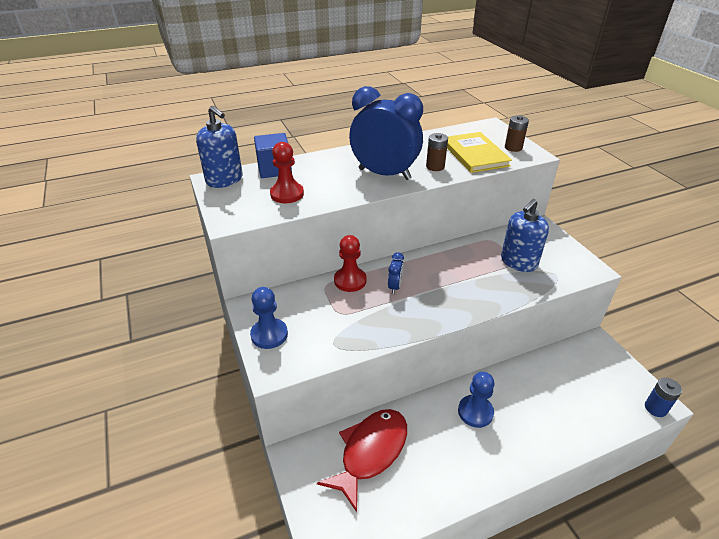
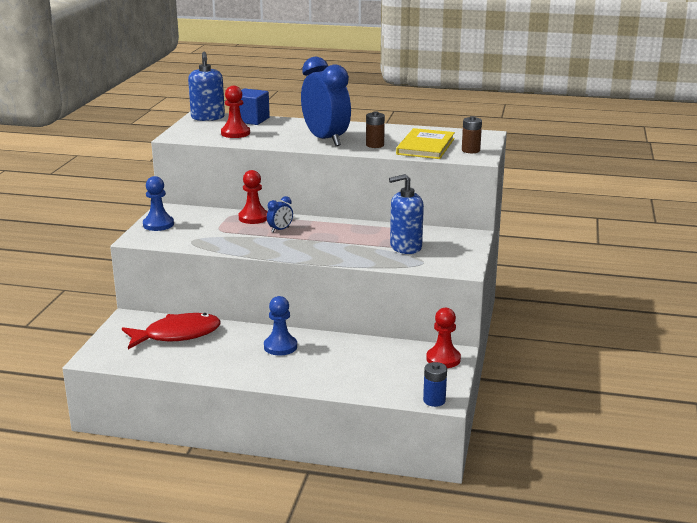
camera: 35 degrees right, 15 degrees down
none -> red pawn [426,308,461,368]

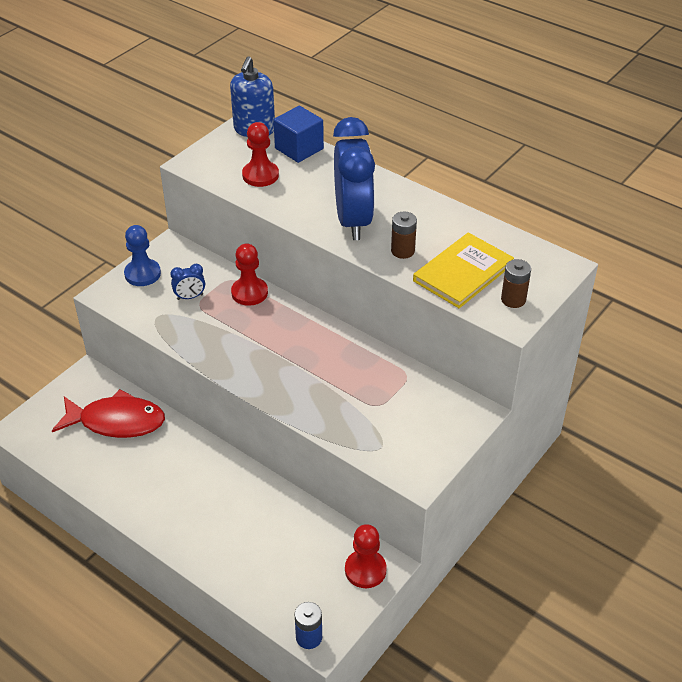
camera: 25 degrees right, 20 degrees up
blue pawn [264,296,297,356] -> none
blue clock [267,196,293,232] -> blue clock moved to [170,264,205,300]
blue soap dispenser [389,174,424,254] -> none

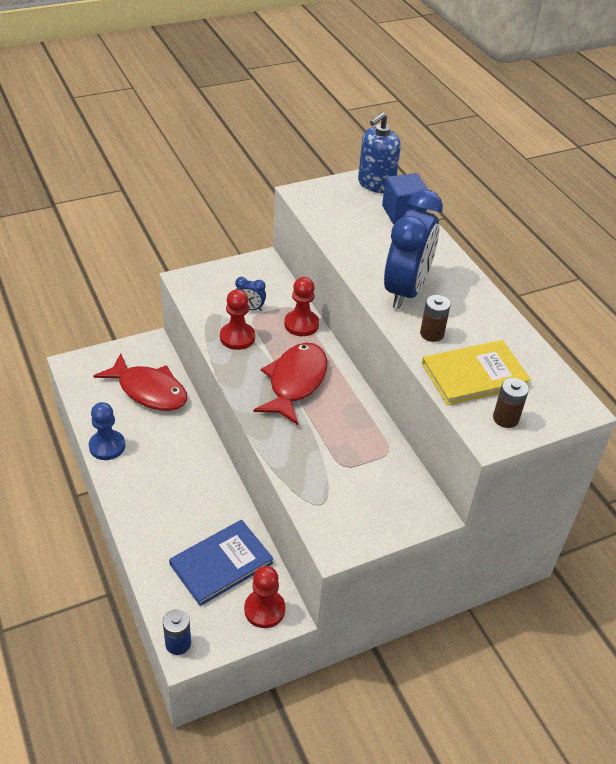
camera: 25 degrees right, 0 degrees up
blue pawn [124,225,161,286] -> blue pawn moved to [89,402,125,460]
red pawn [242,122,279,187] -> red pawn moved to [220,289,255,350]
none -> blue book [169,520,273,606]
none -> red fish [254,343,328,425]

